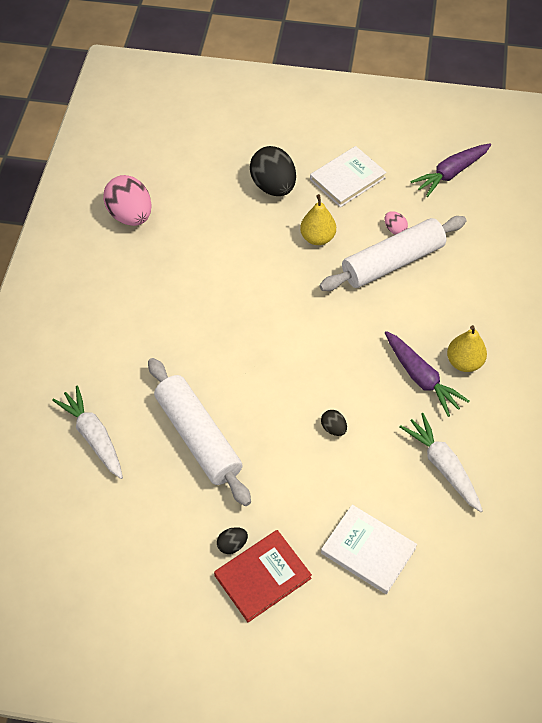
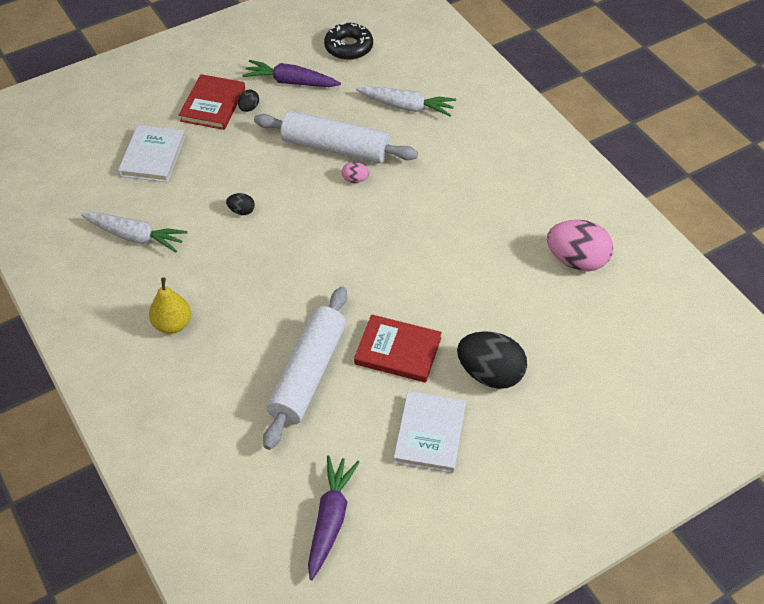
camera: 140 degrees right, 5 degrees down
yellow pear [300,194,336,245] -> red book [354,314,442,383]
white book [321,505,417,594] -> white book turned 75 degrees counterclockwise [118,125,185,182]
pink egg [385,211,408,235] -> pink egg moved to [342,162,369,183]
purple carrot [385,331,469,417] -> purple carrot moved to [242,60,341,87]
none -> black donut [324,22,373,60]

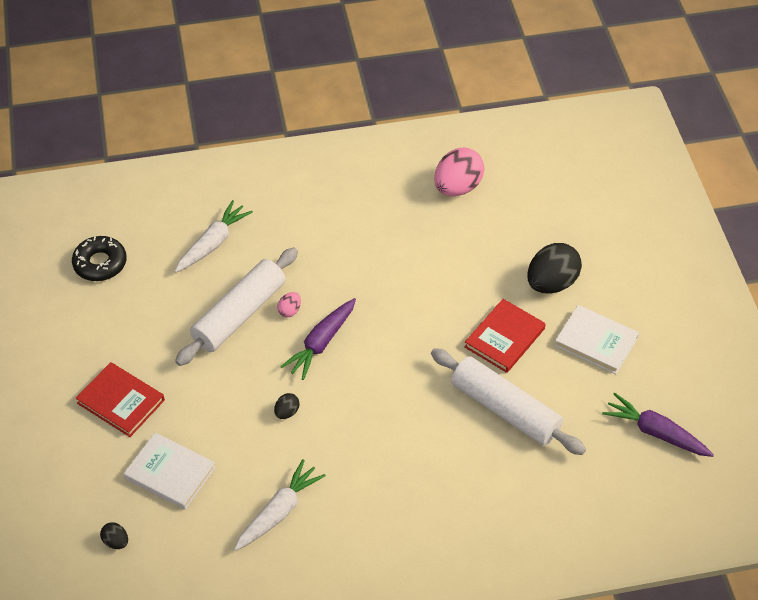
camera: 70 degrees left, 0 degrees up
yellow pear [149,277,191,334] -> none
black egg [238,89,259,112] -> black egg moved to [100,522,128,549]
purple carrot [242,60,341,87] -> purple carrot moved to [280,298,356,380]

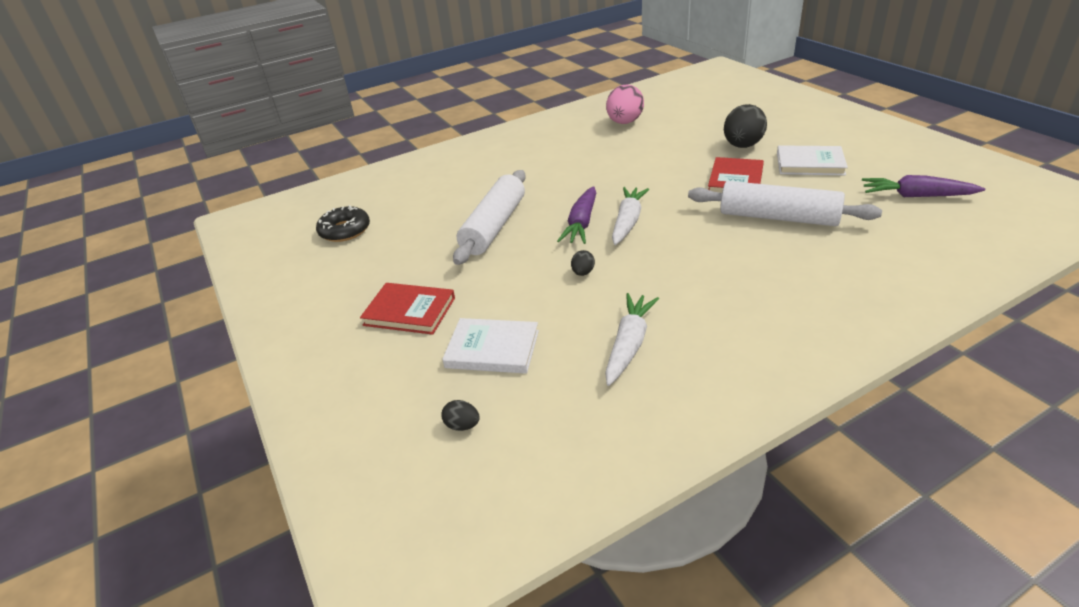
camera: 15 degrees left, 15 degrees down
white carrot [175,200,253,272] -> white carrot moved to [612,187,649,245]
pink egg [277,292,301,317] -> none

